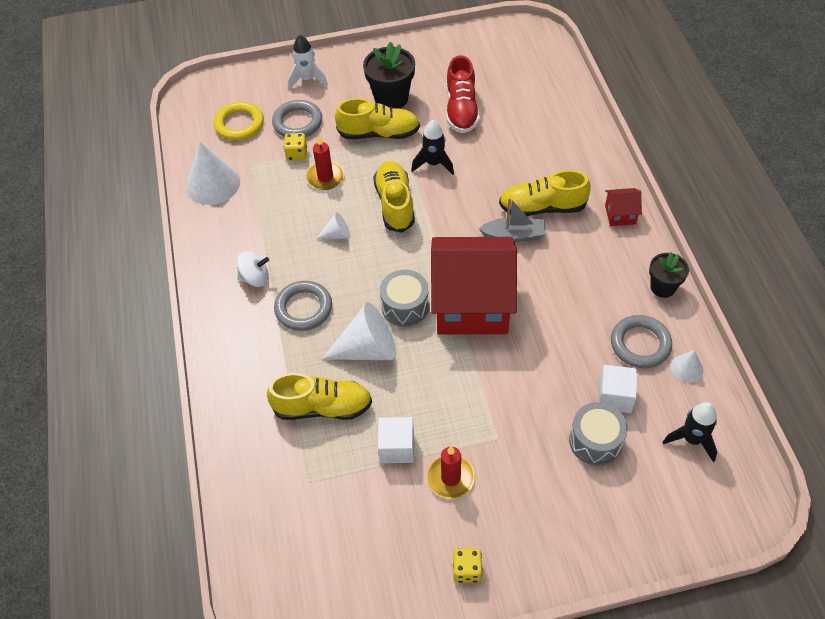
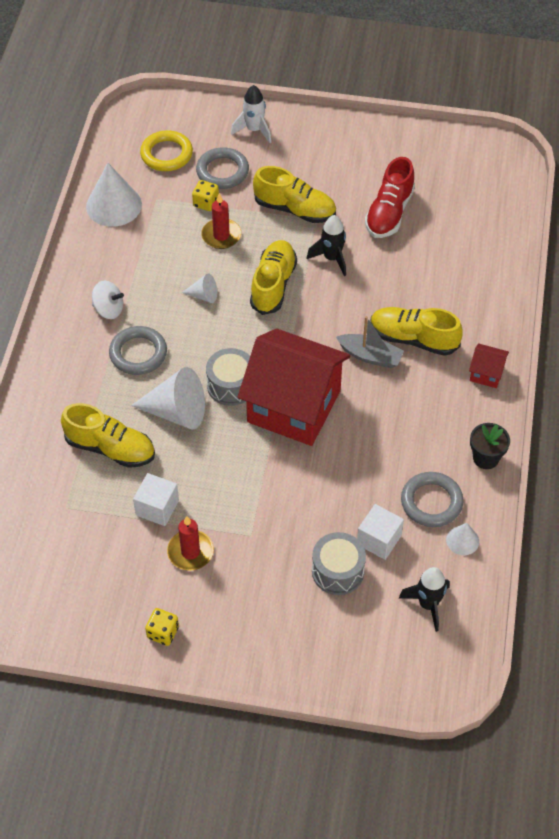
camera: 20 degrees right, 0 degrees up
black flower pot [363,42,415,109] -> none

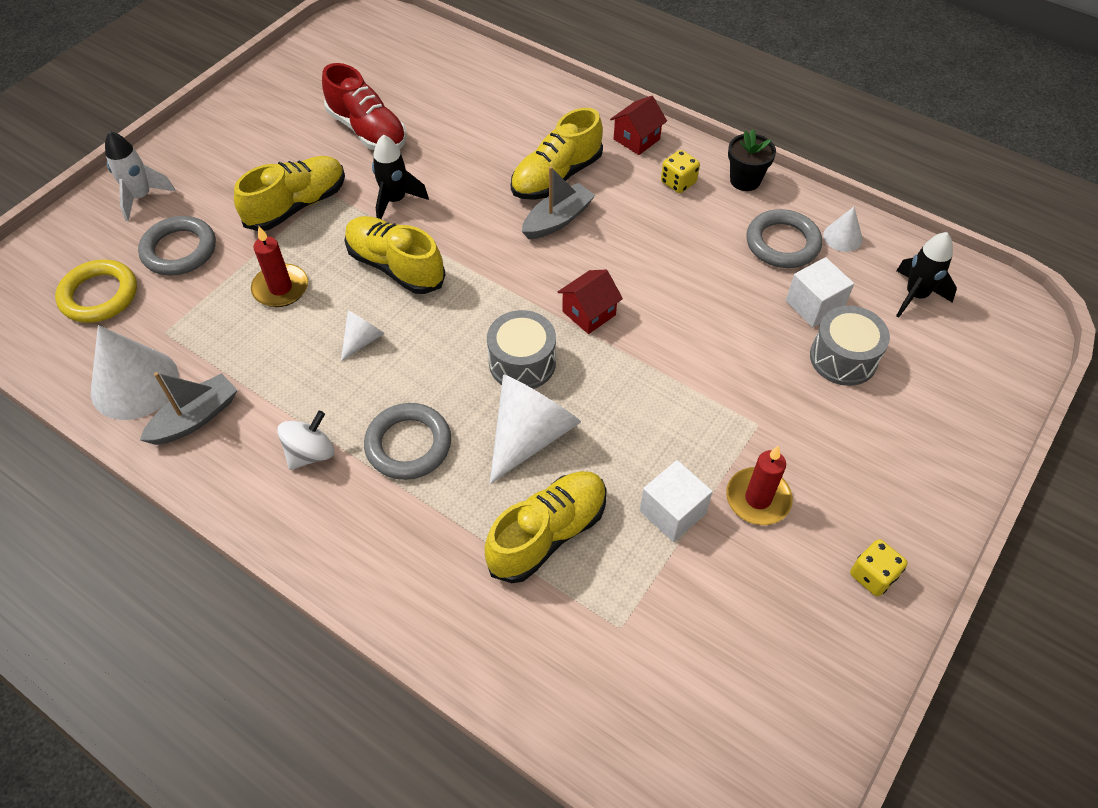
camera: 65 degrees left, 0 degrees up
yellow dice [192,180,219,211] -> yellow dice moved to [661,150,700,193]
red house [238,329,351,446] -> red house [558,270,623,334], size x0.40
none -> grey boat [140,372,237,445]

